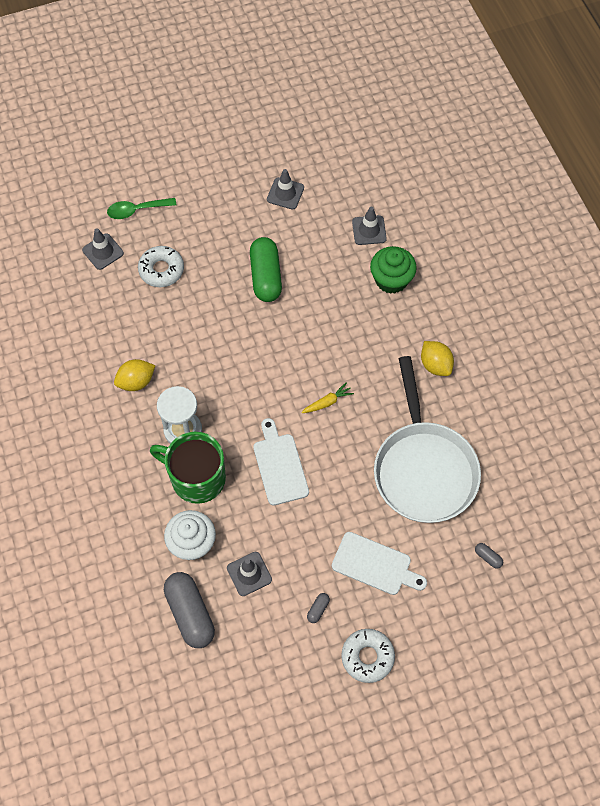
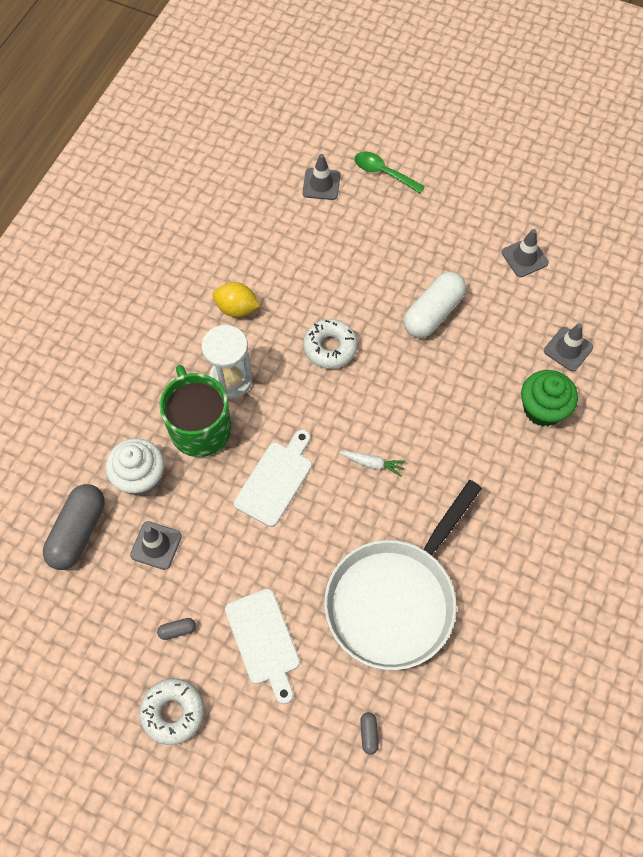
camera: 45 degrees right, 0 degrees up
white donut [138,246,184,287] -> white donut moved to [303,319,358,369]
green capsule [250,237,282,302] -> white capsule [404,272,466,338]
yellow carrot [301,382,354,413] -> white carrot [339,451,406,477]
yellow lemon [421,341,454,376] -> none

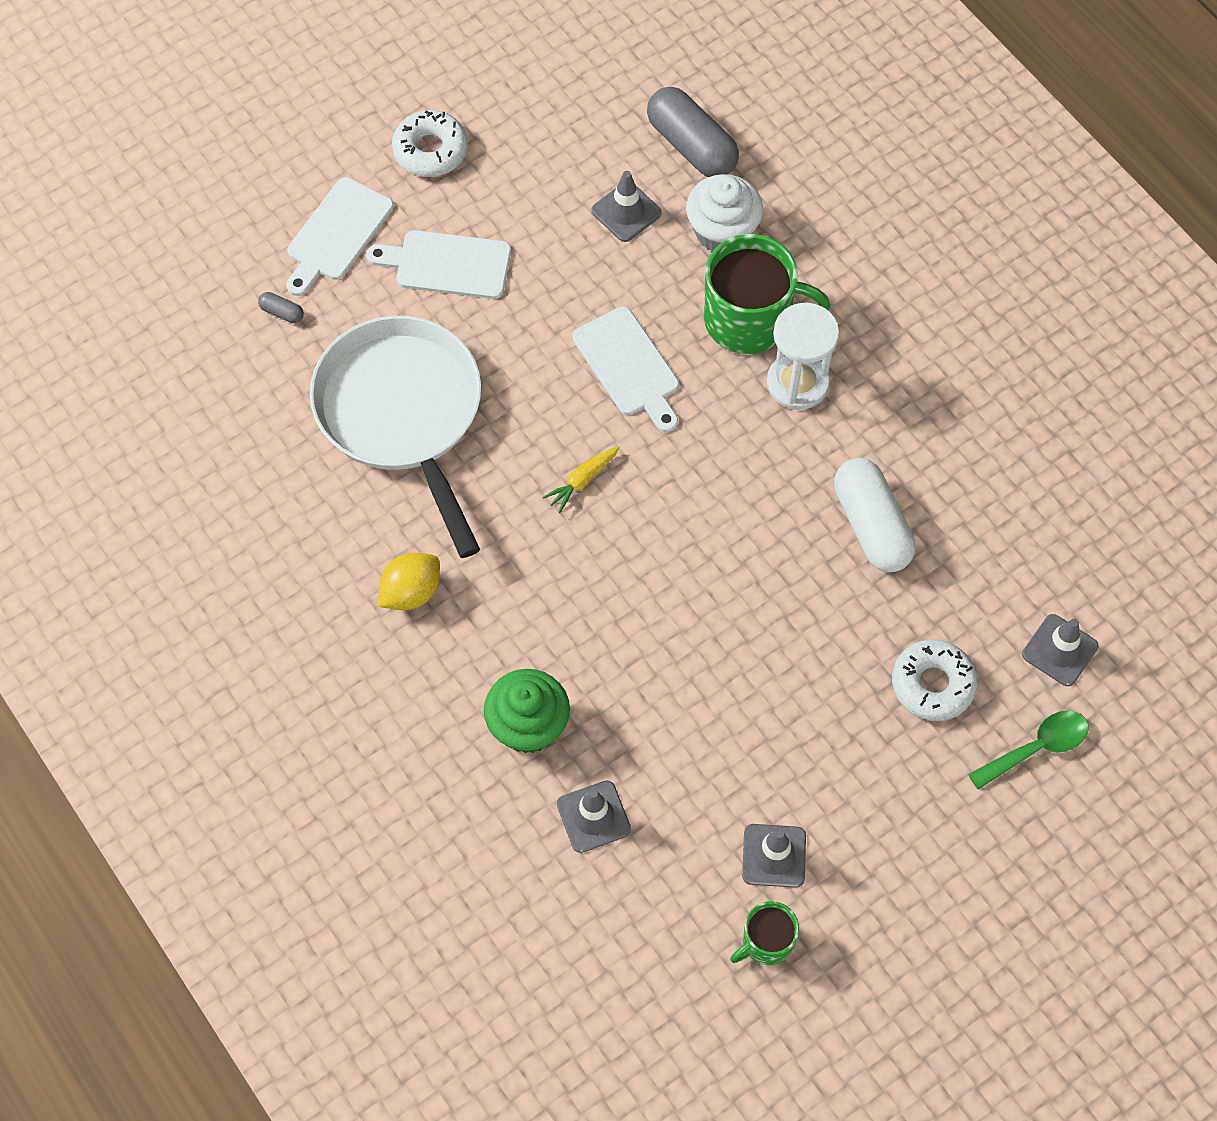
camera: 120 degrees right, 0 degrees up
grey capsule [157,618,196,640] -> none
yellow lemon [212,282,260,317] -> yellow lemon moved to [378,553,440,610]
white donut [303,319,358,369] -> white donut moved to [892,639,978,721]
white carrot [339,451,406,477] -> yellow carrot [543,446,620,513]
white capsule [404,272,466,338] -> white capsule moved to [834,458,916,572]
none -> white cutting board [287,177,394,296]
none -> green mug [730,901,799,965]

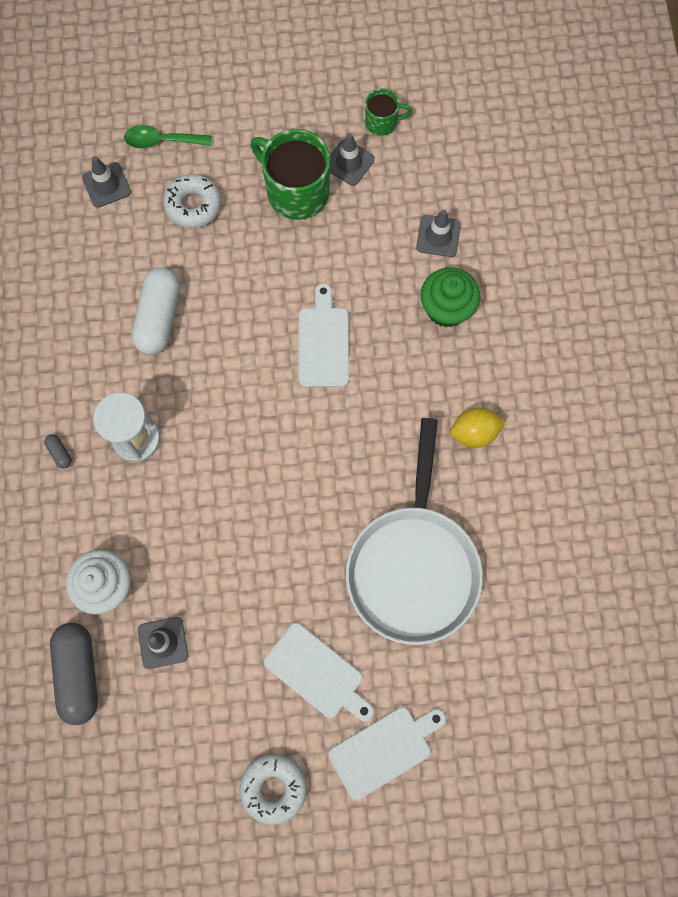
camera: 150 degrees left, 10 degrees up
grey capsule [258,292,304,323] -> grey capsule moved to [44,434,72,469]
yellow carrot [543,446,620,513] -> none
white cutting board [572,307,679,432] -> white cutting board moved to [299,283,349,387]
green mug [704,234,830,354] -> green mug moved to [250,129,330,220]

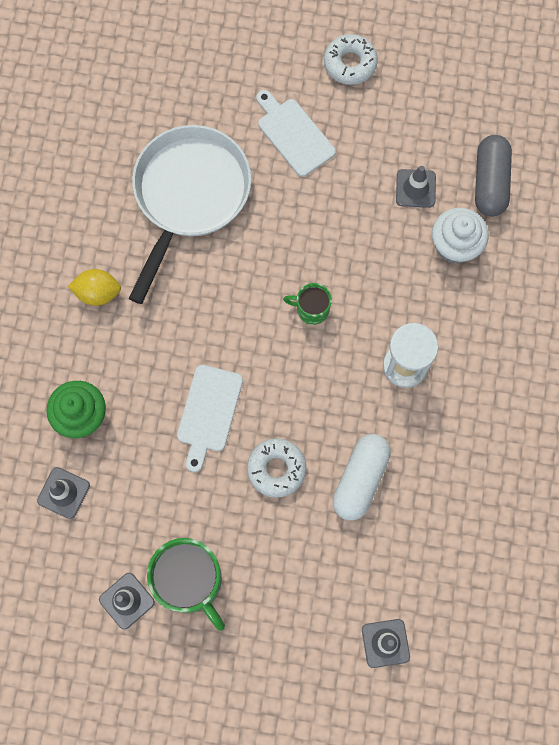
camera: 165 degrees left, 0 degrees up
grey capsule [44,434,72,469] -> none
green spoon [124,125,212,149] -> none
white donut [163,174,221,228] -> white donut moved to [247,438,306,498]
white cutting board [329,707,446,800] -> none
green mug [365,88,412,136] -> green mug moved to [283,283,332,325]

